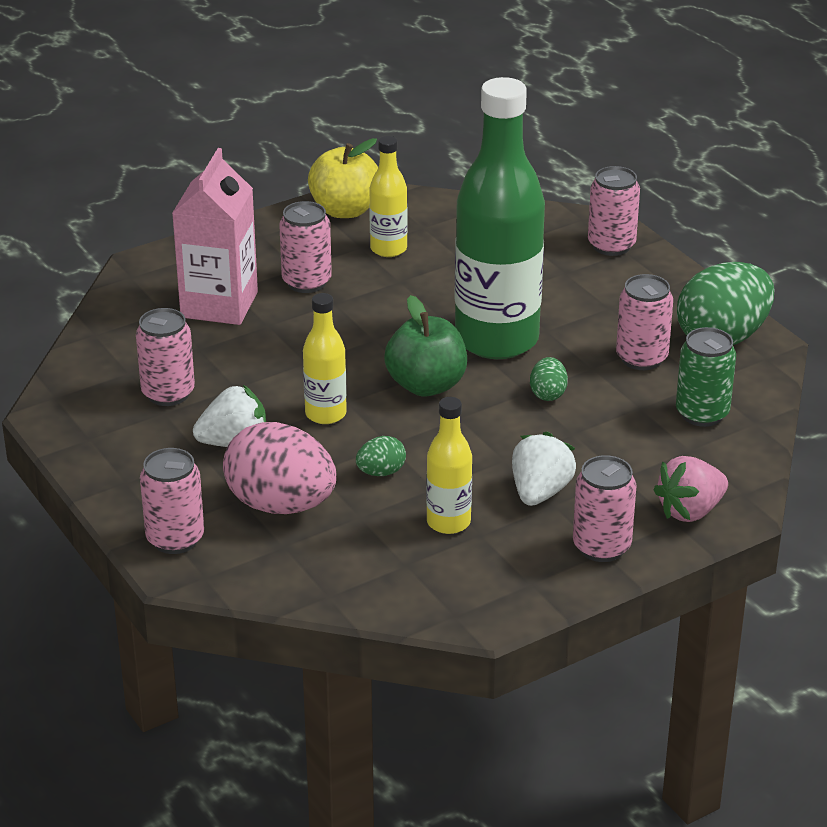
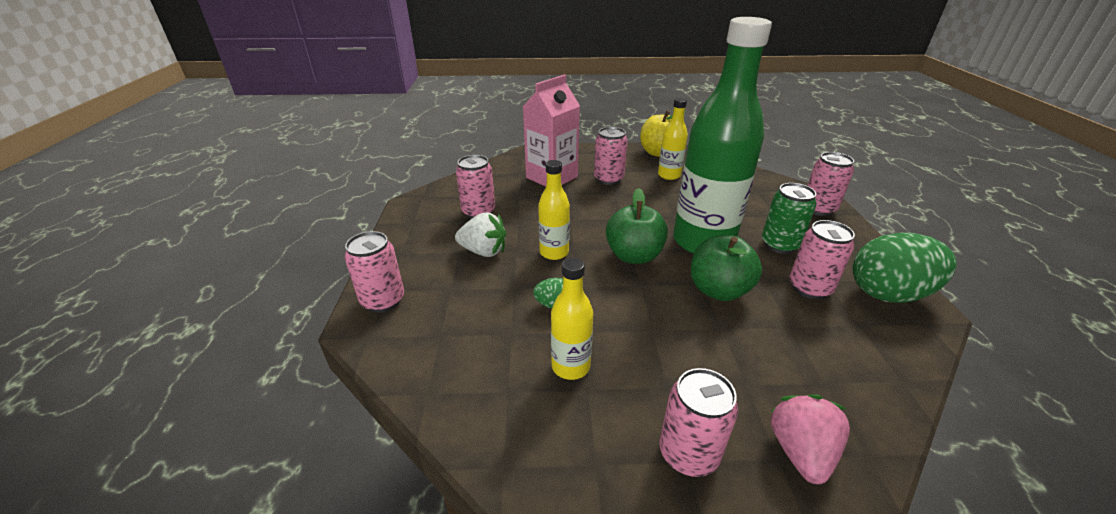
camera: 30 degrees right, 0 degrees up
pink egg [223,422,336,514] -> none
white strawberry [512,432,576,506] -> none
green egg [530,357,568,401] -> green apple [691,235,762,301]
pink strawberry [653,456,728,522] -> pink strawberry turned 105 degrees clockwise [771,394,850,484]
green can [676,327,736,427] -> green can moved to [762,183,816,254]

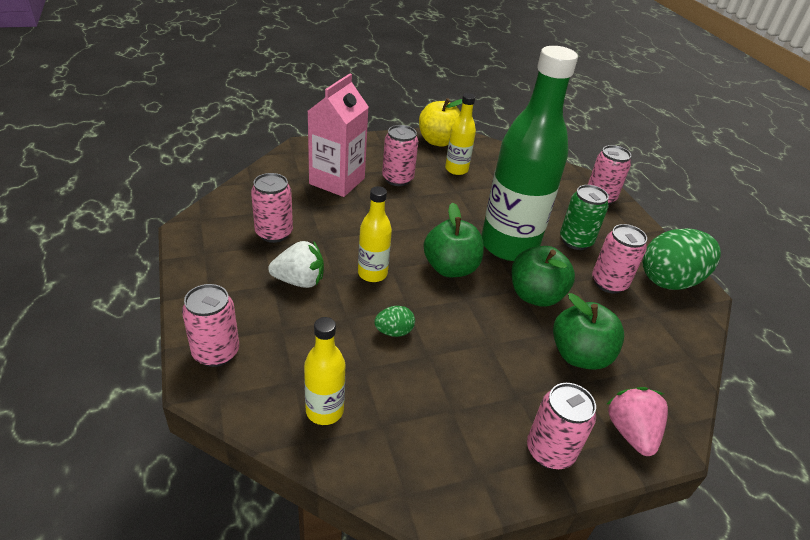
camera: 20 degrees left, 5 degrees up
yellow bottle [551,257,593,380] -> yellow bottle moved to [304,317,345,425]
none -> green apple [553,293,624,370]

